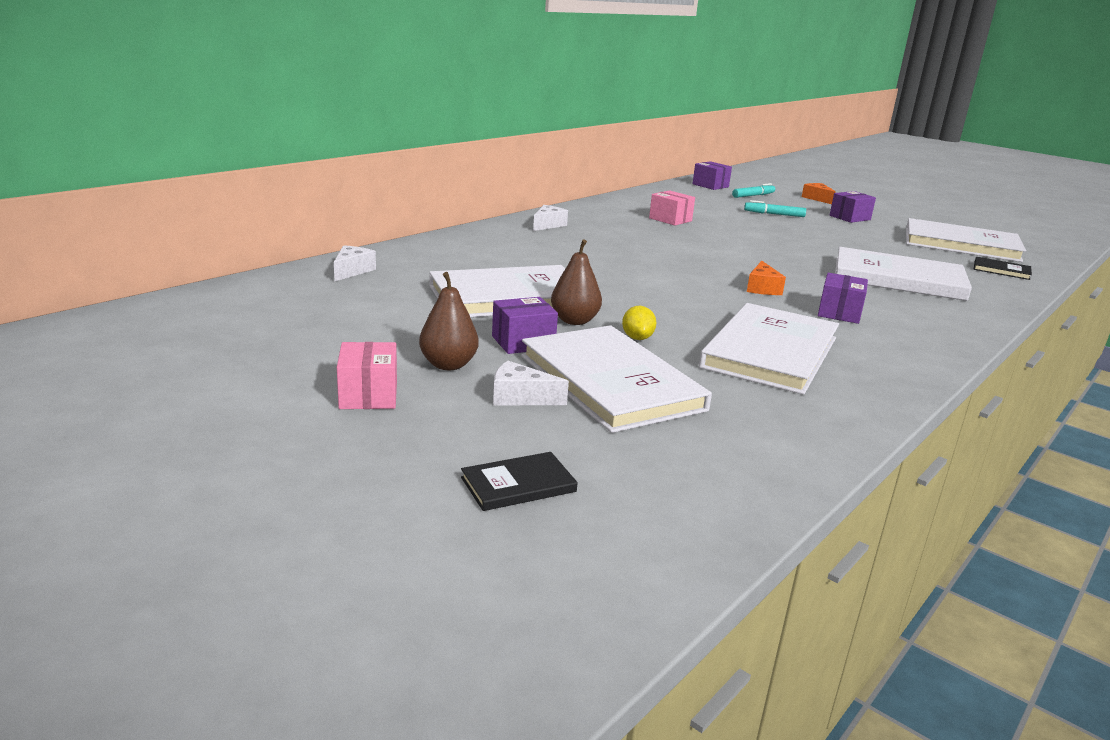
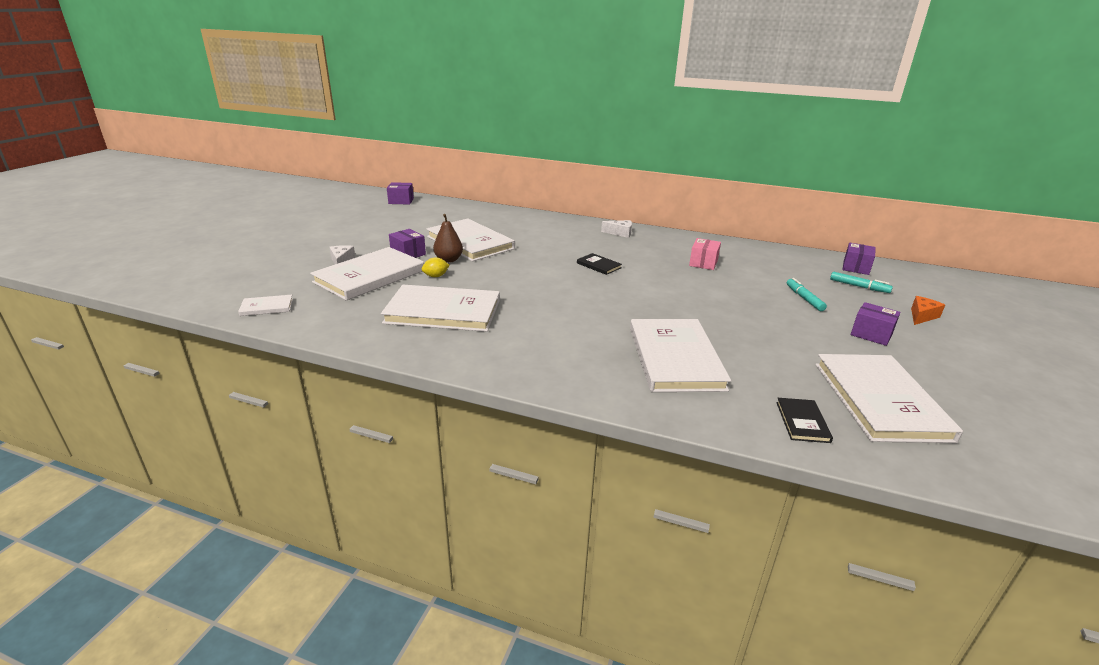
camera: 70 degrees right, 5 degrees up
white cheese [334,245,376,281] -> none
pink box [337,342,397,409] -> none
brown pear [419,272,479,370] -> none
black book [461,452,578,511] -> black book moved to [577,253,622,275]
orange cheese [747,260,786,295] -> none
purple box [818,273,868,324] -> purple box moved to [387,182,414,205]
none -> white book [238,295,293,316]

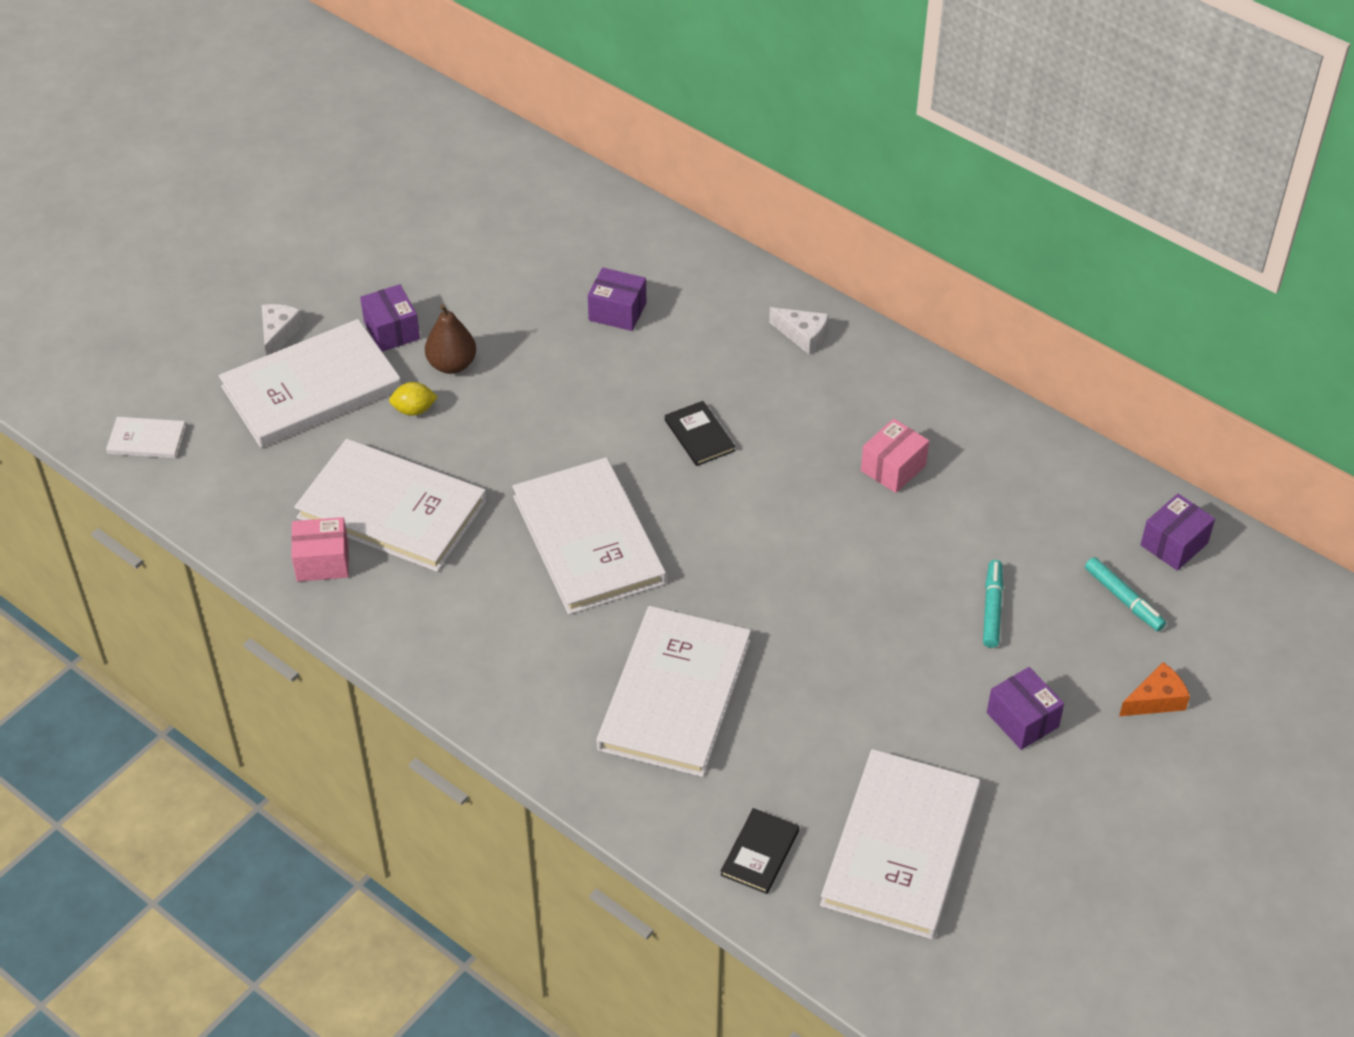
camera: 20 degrees right, 20 degrees up
purple box [387,182,414,205] -> purple box moved to [588,267,646,331]
white book [427,218,515,262] -> white book moved to [512,457,666,615]
none -> pink box [291,517,349,582]

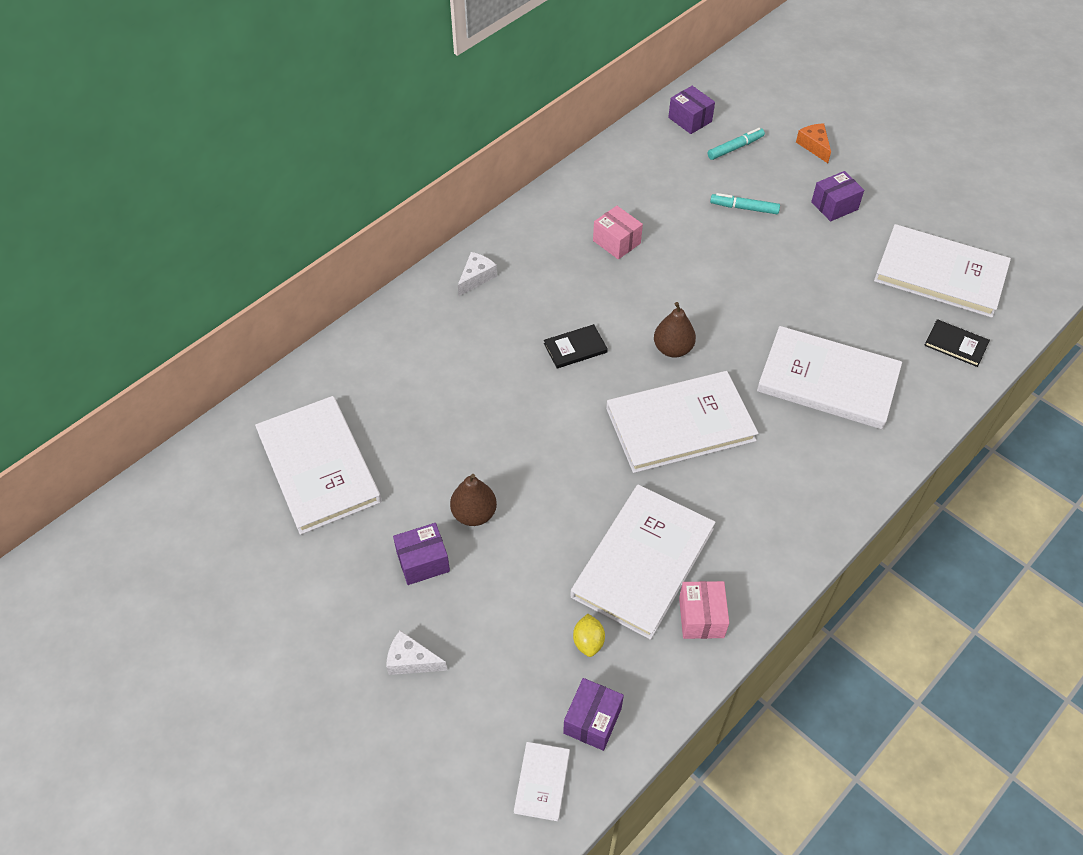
camera: 85 degrees left, 5 degrees up
white book [219,319,401,448] -> white book moved to [255,396,382,535]
yellow lemon [389,382,438,416] -> yellow lemon moved to [573,614,605,657]
purple box [588,267,646,331] -> purple box moved to [563,678,624,751]
none -> brown pear [654,302,696,358]

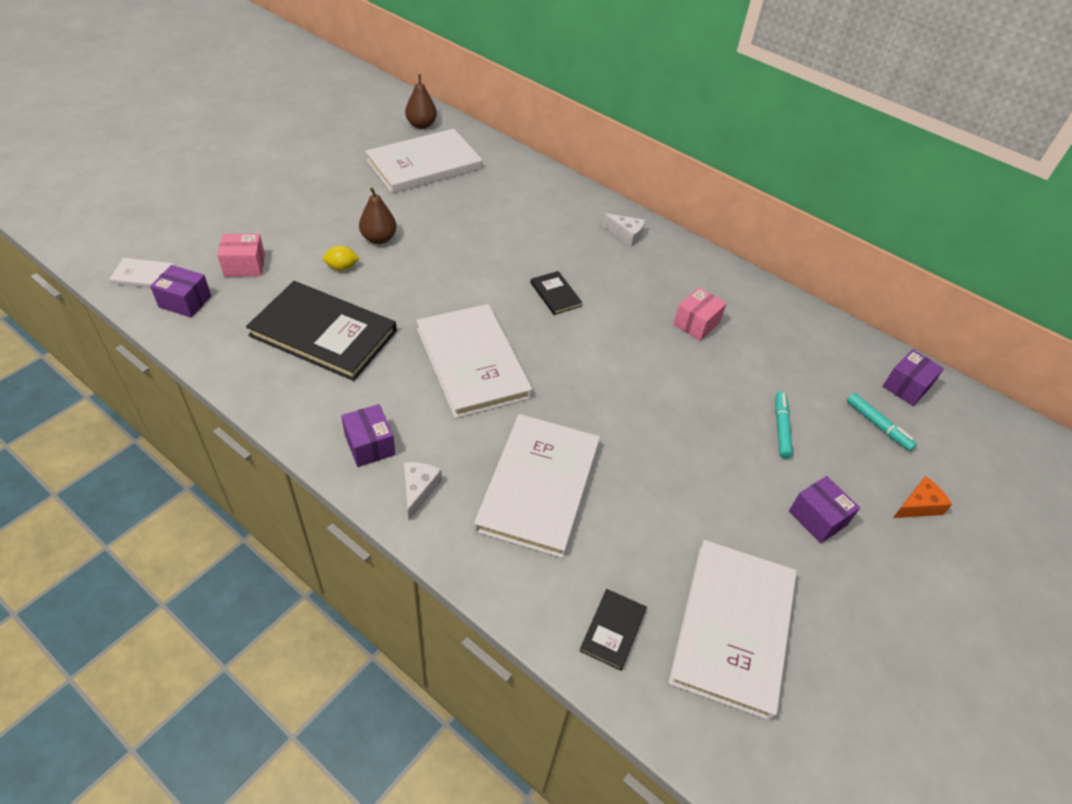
camera: 80 degrees right, 5 degrees down
white cheese [386,630,447,675] -> white cheese moved to [404,462,442,520]
purple box [393,523,450,585] -> purple box moved to [341,404,396,467]
white book [570,485,715,640] -> black book [246,281,397,381]
yellow lemon [573,614,605,657] -> yellow lemon moved to [323,245,359,270]
brown pear [654,302,696,358] -> brown pear moved to [405,74,437,129]
pink box [679,581,729,639] -> pink box moved to [217,234,265,277]

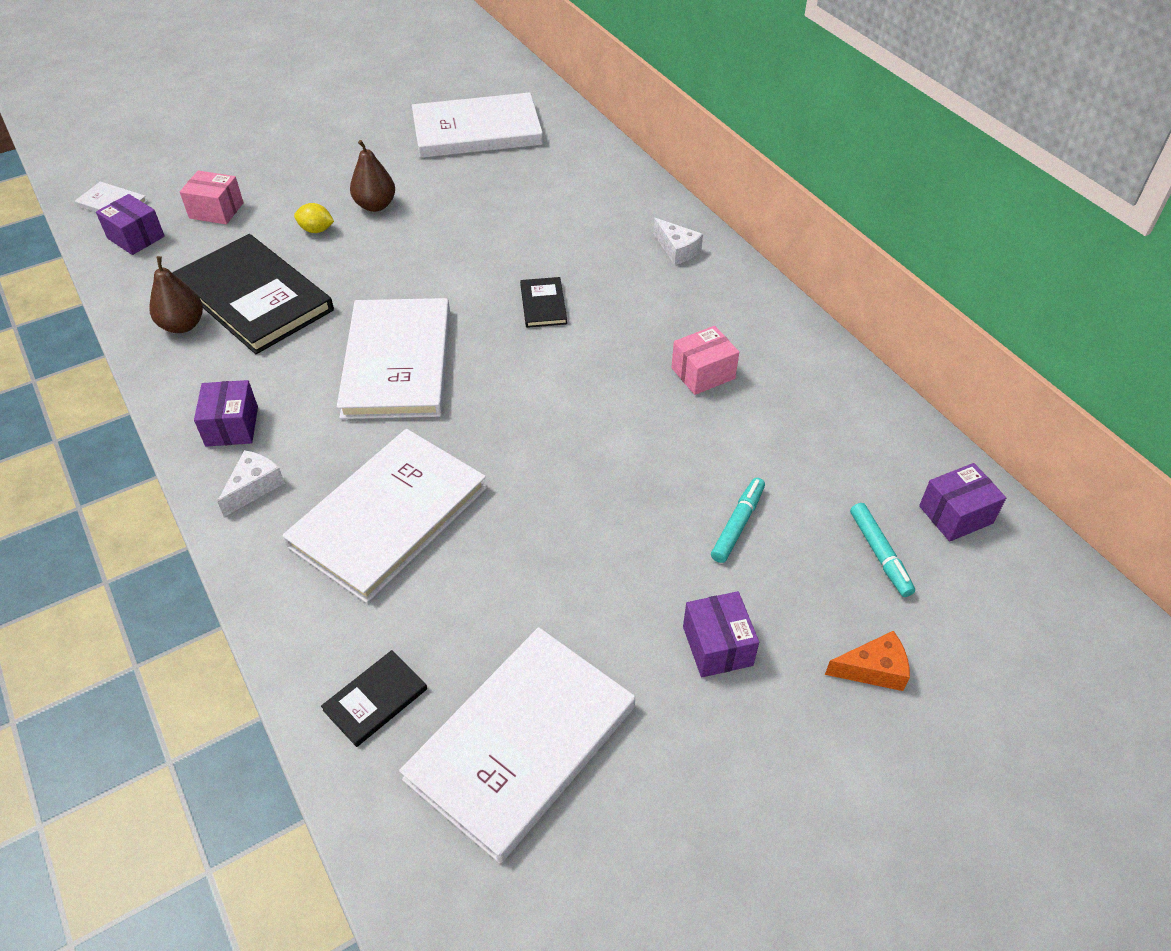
camera: 25 degrees right, 0 degrees up
brown pear [405,74,437,129] -> brown pear moved to [149,256,203,333]

